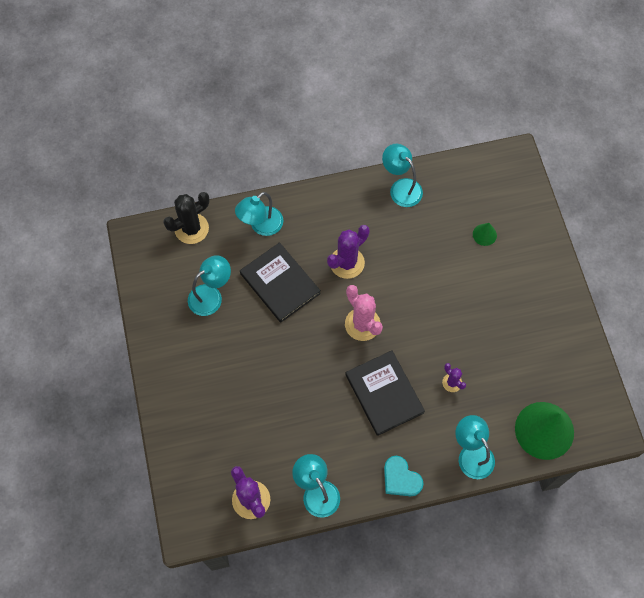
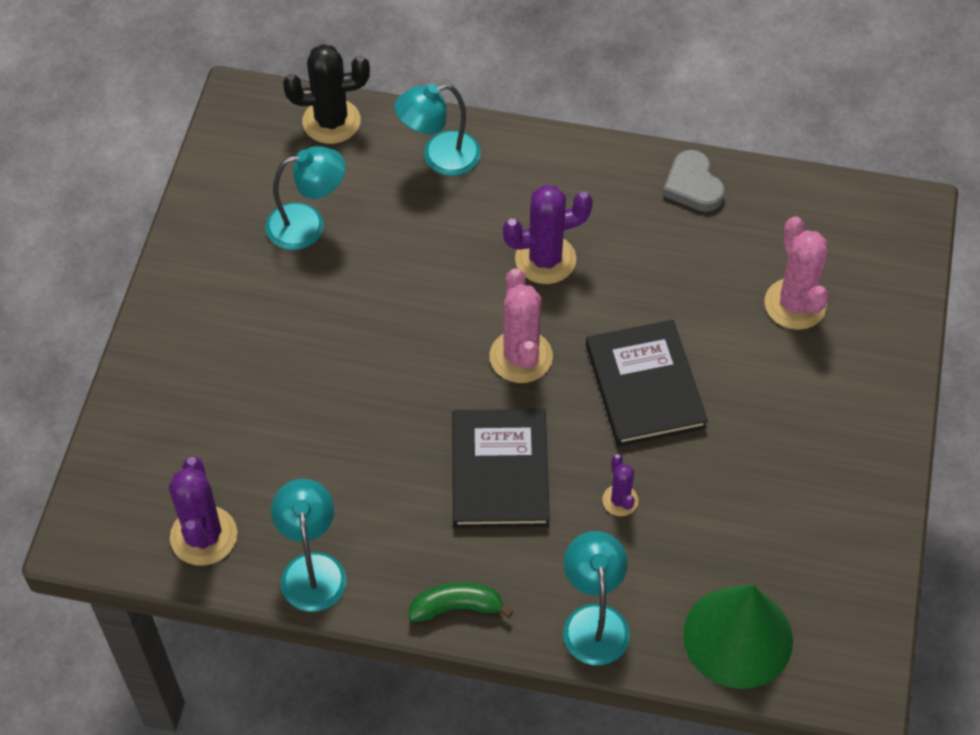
camera: 25 degrees right, 10 degrees down
black book [240,242,321,323] -> black book moved to [586,320,708,446]
turquoise lamp [382,144,423,207] -> grey heart [663,150,725,212]
turquoise heart [384,456,424,496] -> green banana [408,582,513,622]
green cone [473,223,497,246] -> pink cactus [765,216,828,330]

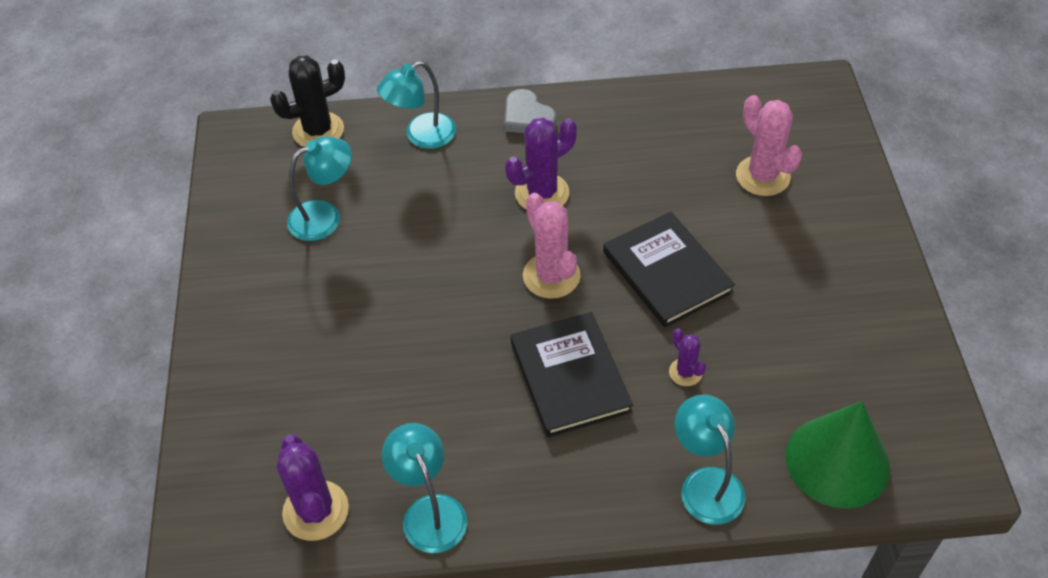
camera: 15 degrees left, 5 degrees down
green banana [408,582,513,622] -> none
grey heart [663,150,725,212] -> grey heart moved to [504,89,556,133]

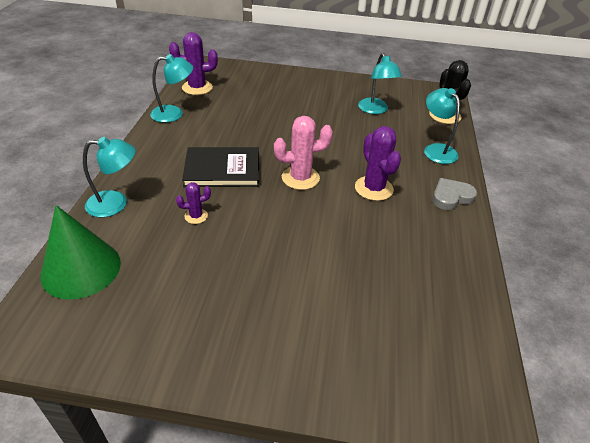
camera: 100 degrees right, 10 degrees down
black book [603,212,735,327] -> none
pink cactus [736,95,802,196] -> none

